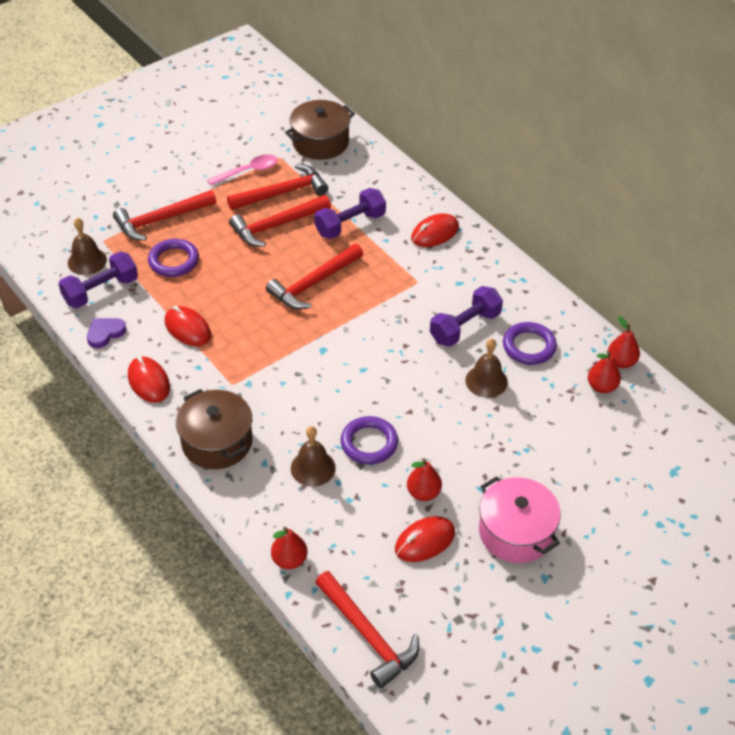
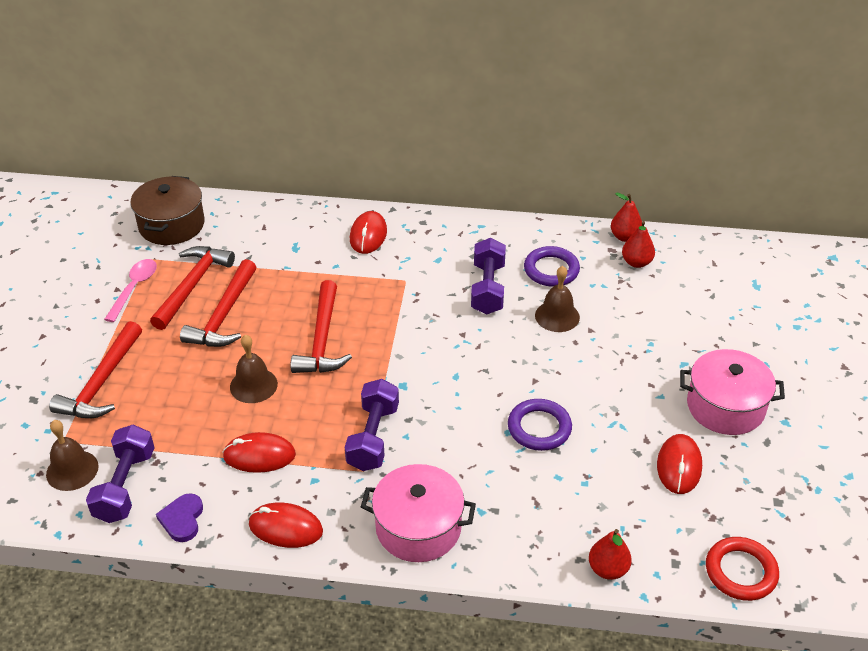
camera: 45 degrees left, 5 degrees down
purple ring [148,239,199,277] -> none
brown pot [176,389,253,469] -> pink pot [361,464,476,562]
brown bell [291,426,336,487] -> brown bell moved to [230,335,278,403]
purple dumbbell [314,188,386,239] -> purple dumbbell moved to [345,379,399,471]
red hammer [315,571,419,688] -> red ring [706,537,779,601]
red pear [407,458,442,501] -> none

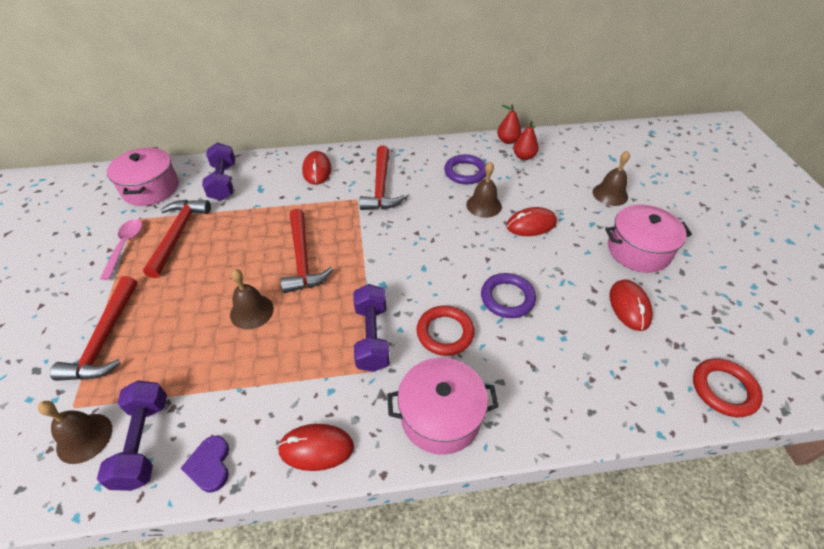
camera: 15 degrees left, 5 degrees up
brown pot [130,176,204,245] -> pink pot [107,147,179,206]
red hammer [180,259,257,347] -> red hammer moved to [359,146,405,210]
red mouse [222,432,296,473] -> red mouse moved to [506,207,557,236]
purple dumbbell [471,238,506,315] -> purple dumbbell moved to [202,142,235,201]
red pear [589,529,632,580] -> none
none -> red ring [417,305,475,356]
none -> brown bell [593,151,630,206]

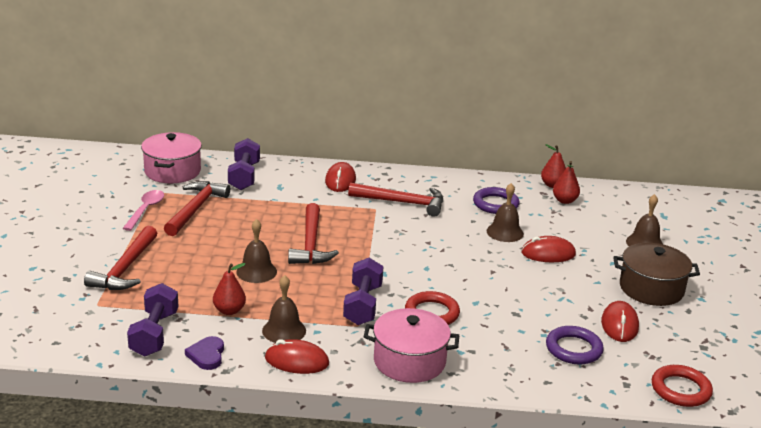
camera: 10 degrees right, 20 degrees down
brown bell [38,401,112,464] -> brown bell moved to [262,275,306,343]
red hammer [359,146,405,210] -> red hammer turned 90 degrees counterclockwise [348,183,443,217]
purple ring [481,273,536,318] -> purple ring moved to [546,326,604,365]
pink pot [605,205,692,273] -> brown pot [613,243,700,306]
none -> red pear [213,263,246,315]

